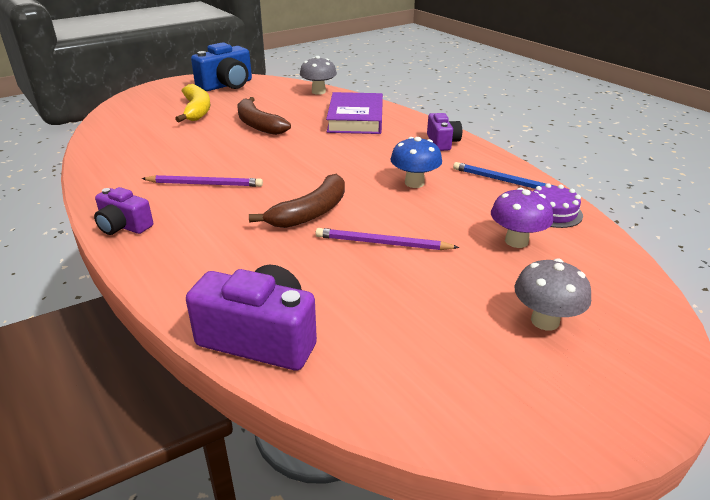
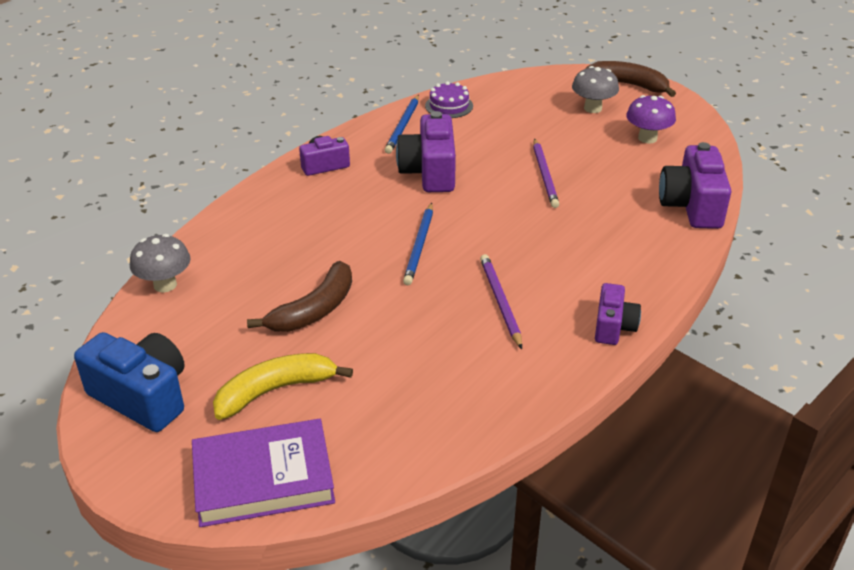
camera: 105 degrees left, 5 degrees up
brown banana [249,174,345,228] -> brown banana moved to [585,61,676,97]
purple book [326,92,383,134] -> purple book moved to [192,419,335,527]
blue mushroom [390,137,442,188] -> purple camera [396,111,456,192]
purple mushroom [491,187,553,248] -> purple mushroom moved to [626,95,676,143]
none -> blue pencil [403,203,433,285]

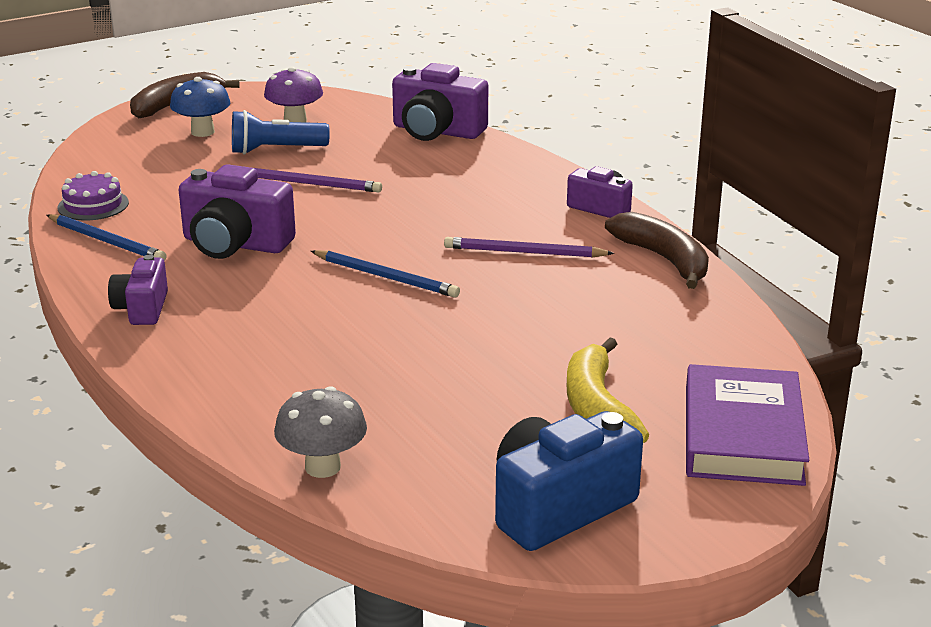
camera: 70 degrees left, 10 degrees down
brown banana [247,261,352,332] -> brown banana moved to [605,212,709,289]
grey mushroom [572,66,619,113] -> blue mushroom [170,77,230,137]
none -> blue flashlight [232,110,330,155]

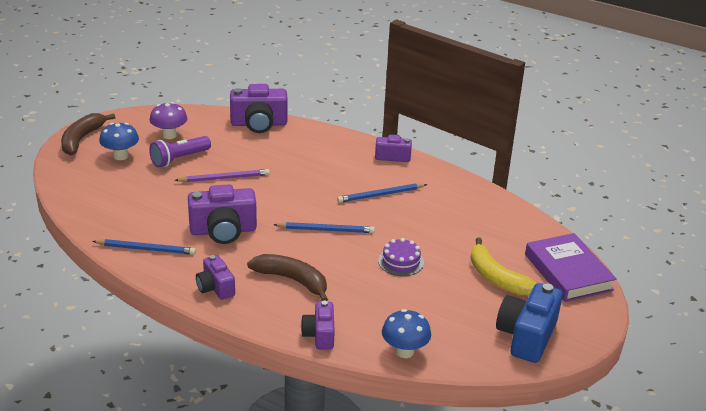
camera: 30 degrees left, 5 degrees up
purple cake [58,171,129,221] -> purple cake moved to [378,238,424,276]
blue flashlight [232,110,330,155] -> purple flashlight [149,136,211,168]
grey mushroom [274,386,367,478] -> blue mushroom [382,309,431,358]
purple pencil [444,237,614,257] -> blue pencil [337,183,427,203]
brown banana [605,212,709,289] -> brown banana moved to [247,254,328,301]
none -> purple camera [301,301,335,349]

